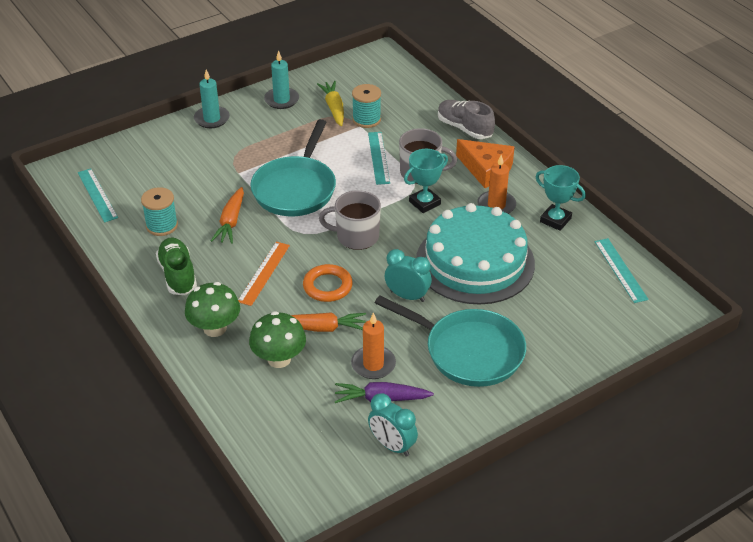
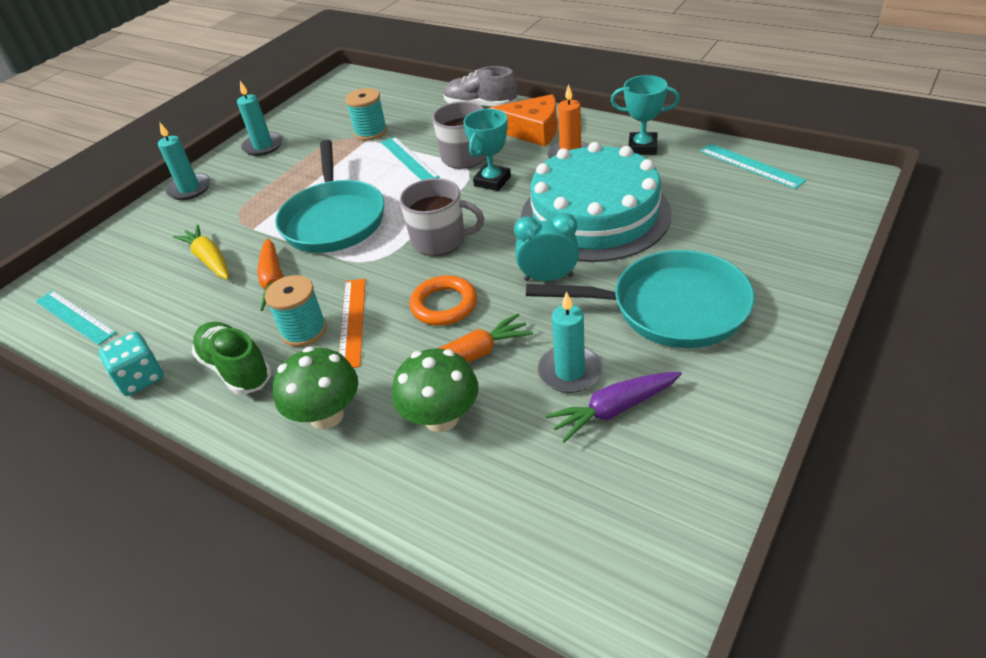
camera: 20 degrees left, 0 degrees up
turquoise spool [141,187,178,236] -> turquoise spool moved to [265,275,327,347]
yellow carrot [317,81,344,126] -> yellow carrot moved to [173,224,229,279]
grey mug [319,190,381,250] -> grey mug turned 150 degrees counterclockwise [400,178,484,256]
orange candle [351,313,396,379] -> turquoise candle [538,291,602,393]
turquoise clock [368,393,418,457] -> none
none -> turquoise dice [98,332,164,396]

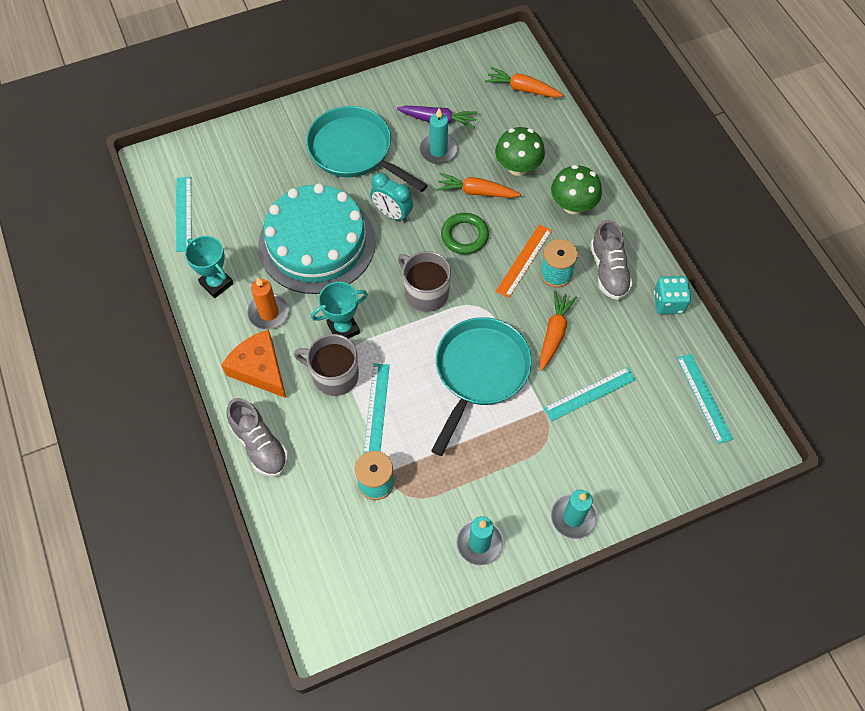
camera: 150 degrees left, 20 degrees up
yellow carrot [173,224,229,279] -> turquoise ruler [544,367,636,421]
green shoe [192,322,272,395] -> grey shoe [590,220,633,300]
orange ring [410,276,477,326] -> green ring [441,213,489,254]
none -> orange carrot [485,67,564,97]

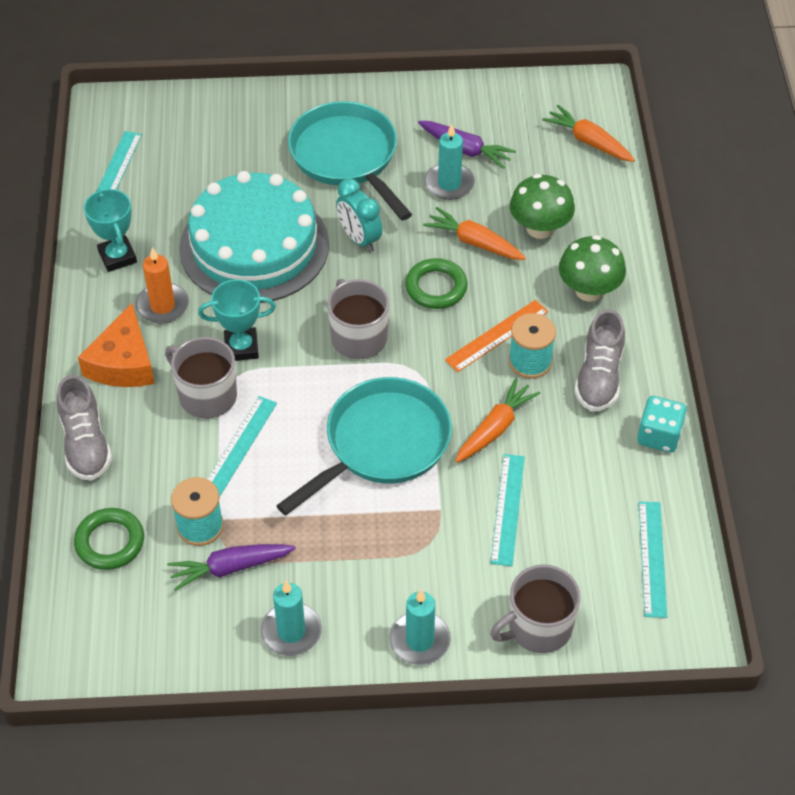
camera: 20 degrees right, 10 degrees down
orange cheese [221,330,286,398] -> orange cheese turned 150 degrees counterclockwise [78,303,155,387]
turquoise ruler [544,367,636,421] -> turquoise ruler turned 75 degrees counterclockwise [491,454,525,566]
none -> green ring [74,508,144,570]
none -> purple carrot [167,544,296,591]
none -> grey mug [490,564,581,653]

